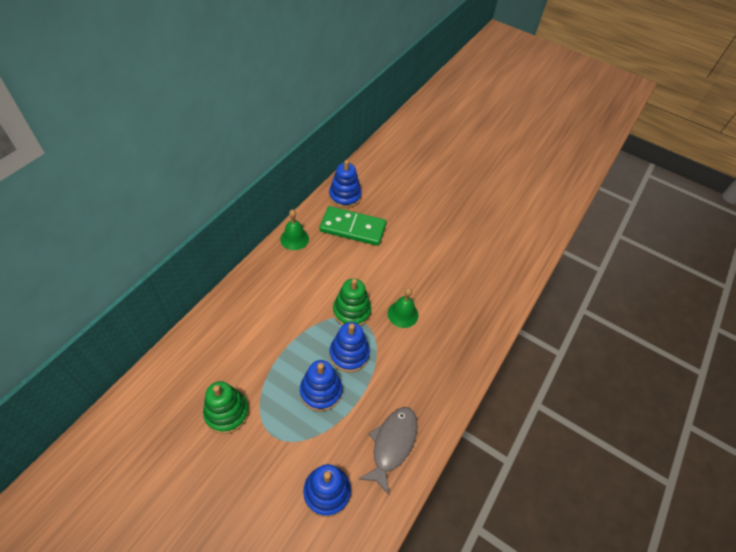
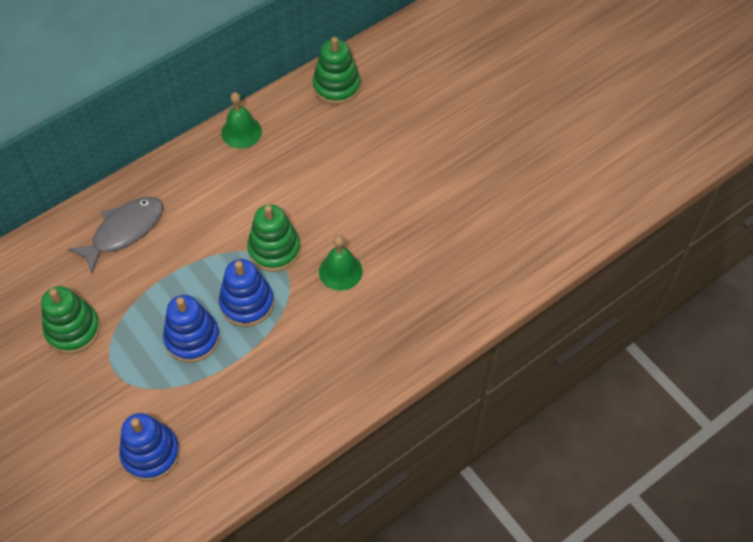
camera: 25 degrees right, 5 degrees up
green domino [319,206,386,246] -> none
blue stacking toy [329,160,362,208] -> green stacking toy [313,37,361,105]
grey fish [359,407,418,495] -> grey fish moved to [68,197,163,273]

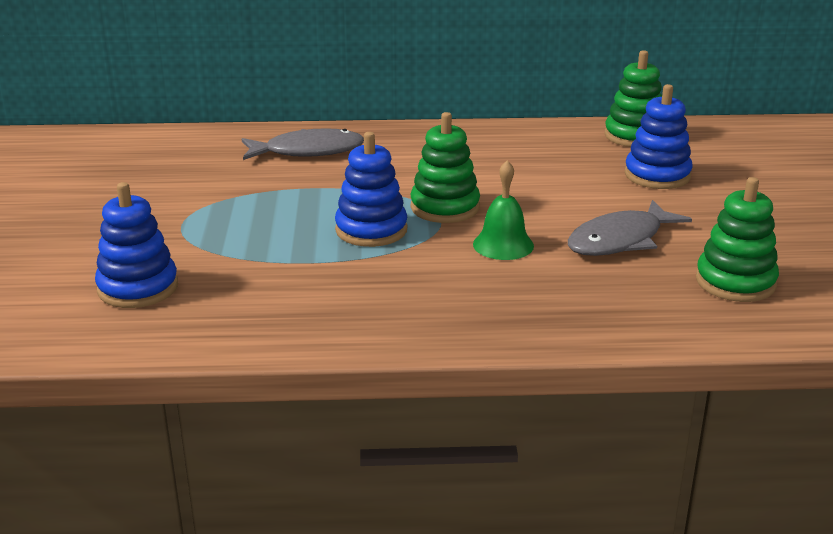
camera: 35 degrees right, 30 degrees down
green stacking toy [41,286,100,354] -> green stacking toy moved to [696,177,779,302]
blue stacking toy [163,295,220,363] -> blue stacking toy moved to [625,84,693,189]
green bell [221,92,262,149] -> none
none -> grey fish [568,200,692,256]

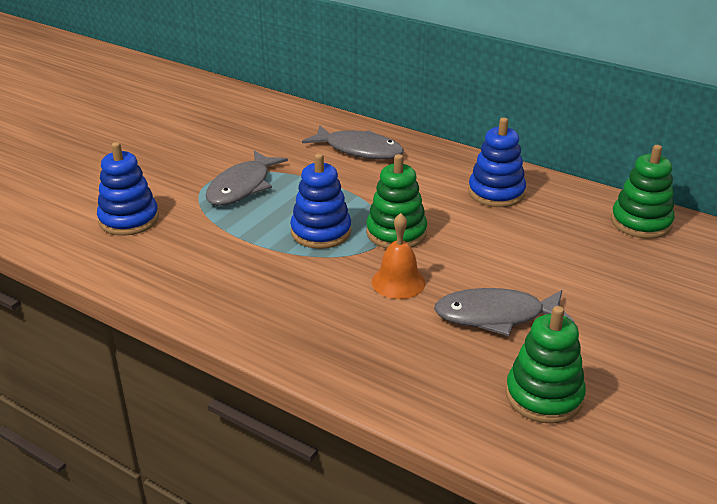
camera: 35 degrees right, 5 degrees up
green bell [473,160,534,260] -> orange bell [372,213,426,299]
blue stacking toy [625,84,693,189] -> blue stacking toy moved to [468,118,526,207]
none -> grey fish [206,150,288,206]

